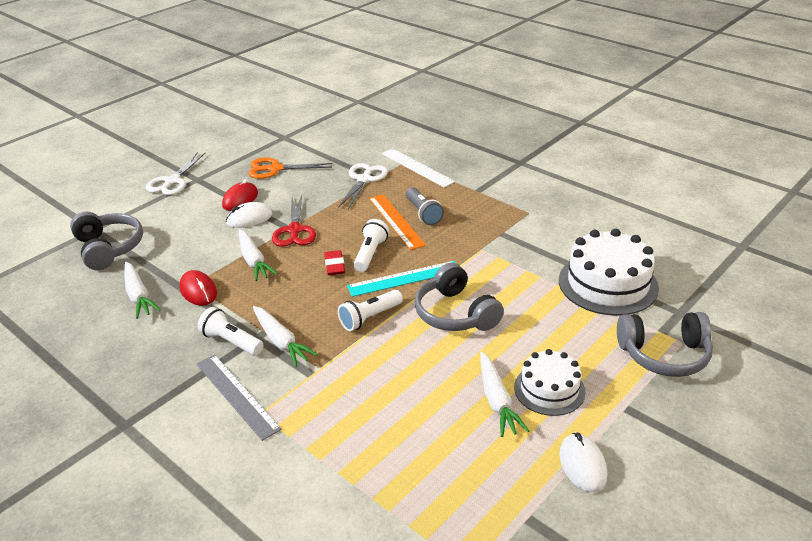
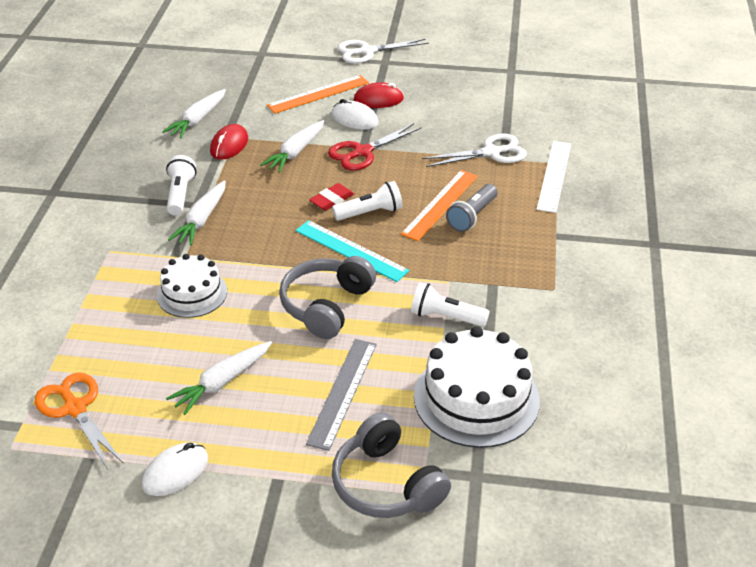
camera: 55 degrees right, 5 degrees up
grey headphones [70,211,143,270] -> none
grey ruler [197,355,282,441] -> grey ruler moved to [306,339,377,451]
orange scissors [248,157,333,179] -> orange scissors moved to [35,372,124,469]
white flashlight [338,290,403,331] -> white flashlight moved to [411,282,490,327]
white cake [514,349,586,416] -> white cake moved to [157,254,227,318]
none -> orange ruler [267,75,369,114]

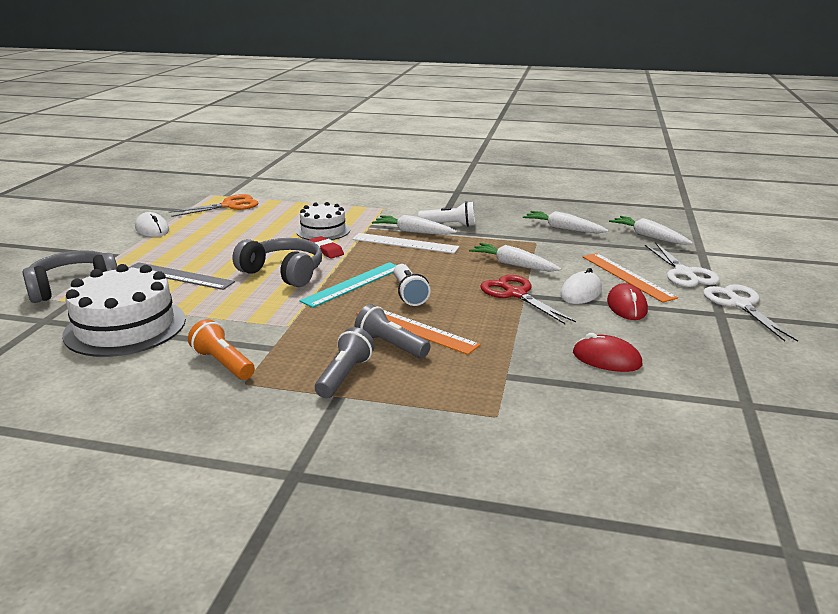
camera: 95 degrees right, 15 degrees down
white carrot [166,341,272,415] -> white carrot moved to [609,216,693,245]
red mouse [210,124,248,160] -> red mouse moved to [573,333,642,372]
red eraser [309,183,354,211] -> red eraser moved to [309,236,344,259]
white flashlight [411,282,490,327] -> none
white scissors [422,133,527,167] -> white scissors moved to [645,243,720,287]
white ruler [536,141,571,213] -> white ruler moved to [352,233,460,254]
none -> orange flashlight [188,319,255,380]
none -> grey flashlight [315,327,375,398]

